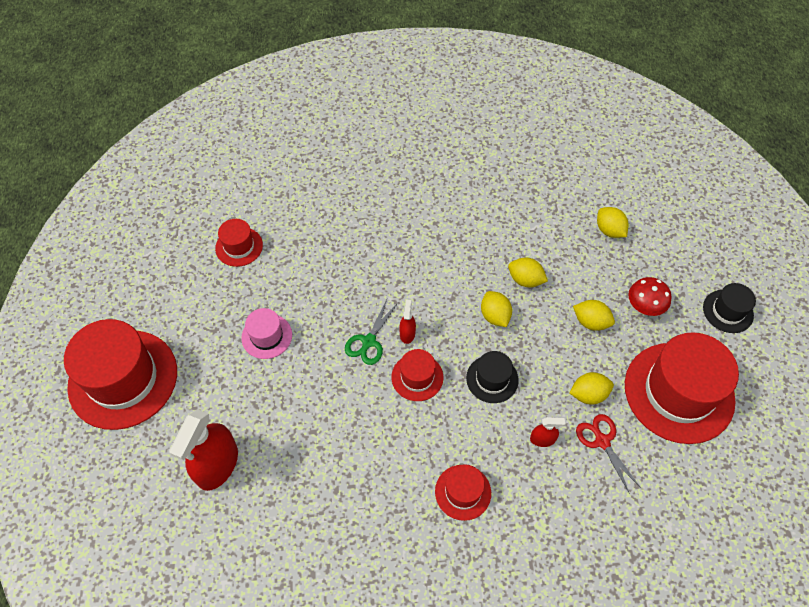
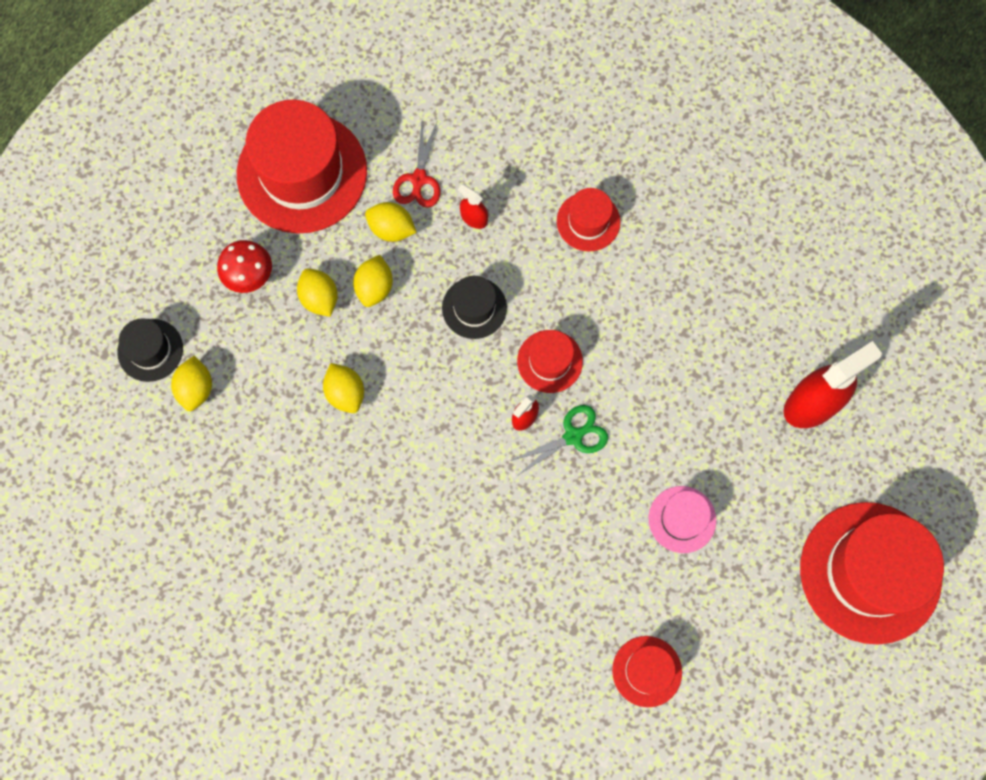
camera: 145 degrees left, 15 degrees up
yellow lemon [481,291,512,327] -> yellow lemon moved to [353,255,393,307]
black hat [703,283,756,333] -> black hat moved to [117,318,183,382]

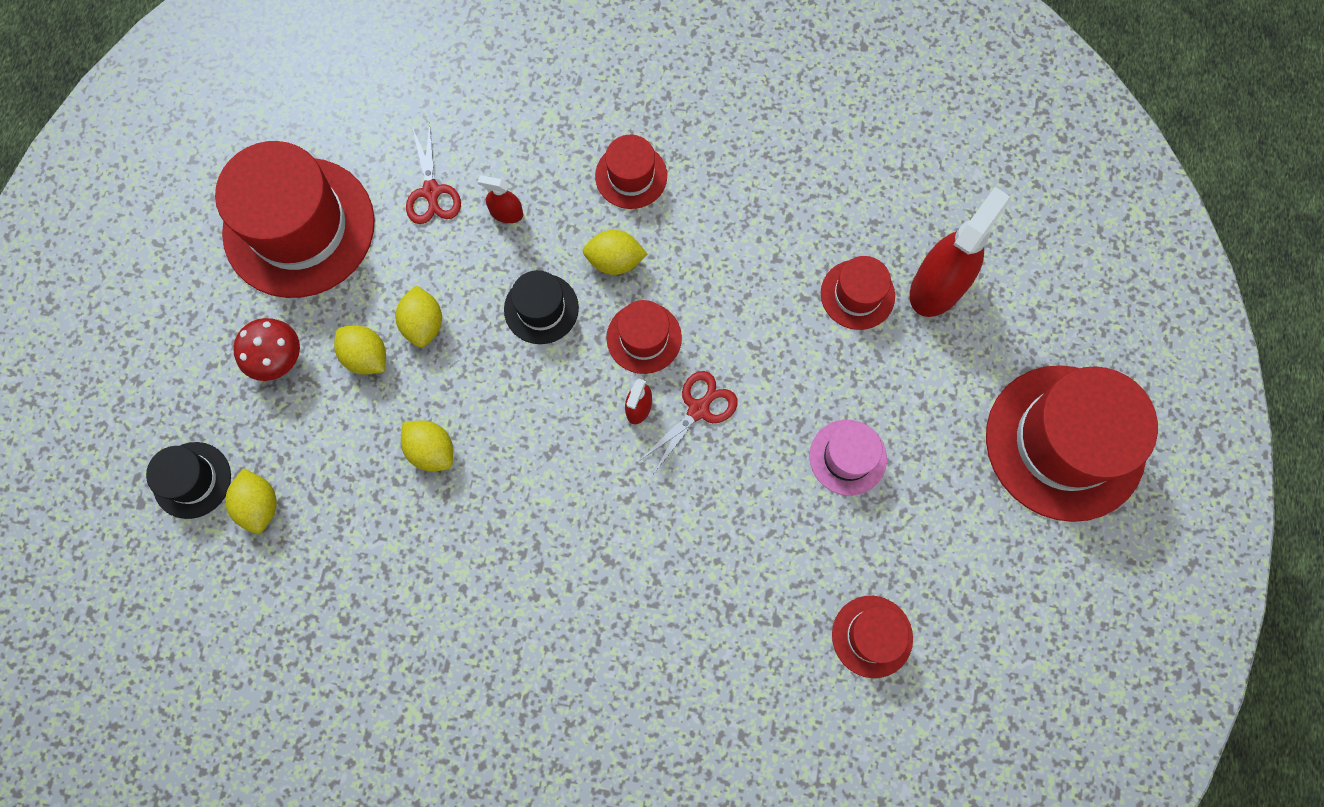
camera: 20 degrees left, 0 degrees up
yellow lemon [365,202,417,242] -> yellow lemon moved to [583,230,647,275]
green scissors [510,405,608,476] -> red scissors [639,371,738,473]
none -> red hat [821,256,895,330]

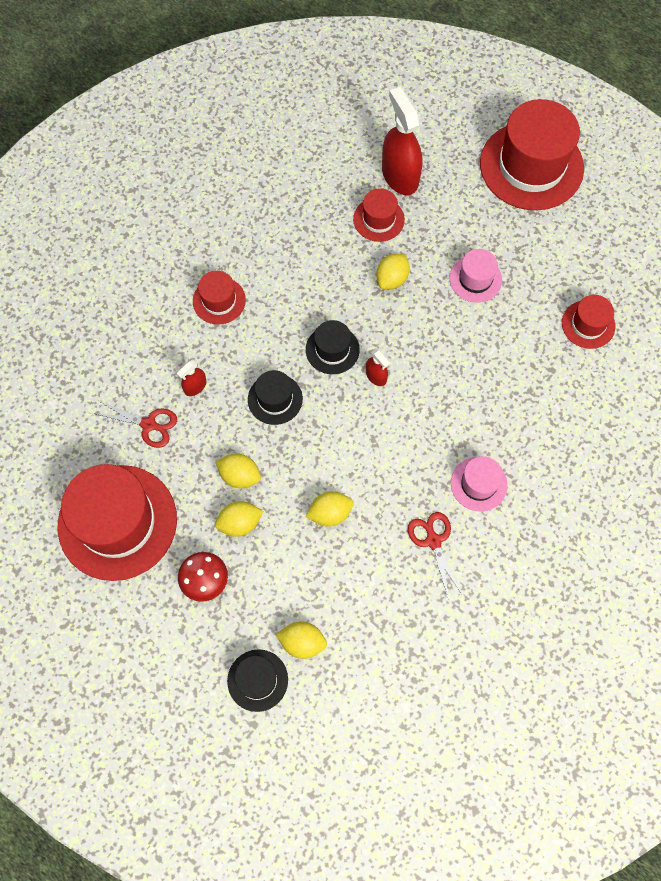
camera: 60 degrees left, 5 degrees down
yellow lemon [583,230,647,275] -> yellow lemon moved to [376,254,410,289]
red hat [606,300,682,374] -> black hat [306,320,360,374]
red scissors [639,371,738,473] -> red scissors moved to [408,512,462,600]
none -> pink hat [451,456,508,511]

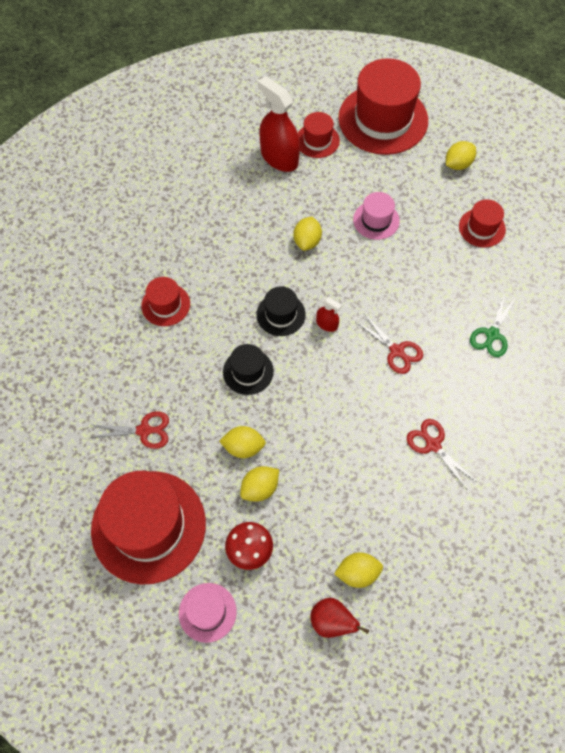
camera: 20 degrees left, 5 degrees down
red spray bottle [177,360,206,396] -> none
black hat [227,649,288,712] -> red pear [310,598,369,638]
yellow lemon [305,492,354,527] -> yellow lemon moved to [446,141,476,170]
red hat [353,188,405,242] -> red hat moved to [298,112,340,158]
pink hat [451,456,508,511] -> pink hat moved to [179,583,237,643]
none -> red scissors [356,314,423,374]
none -> green scissors [470,293,516,357]

